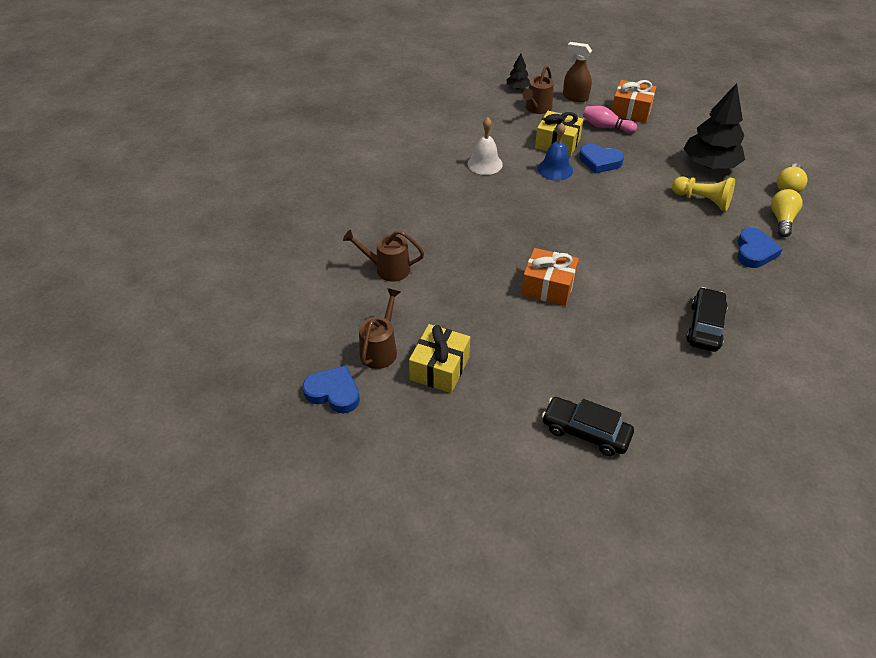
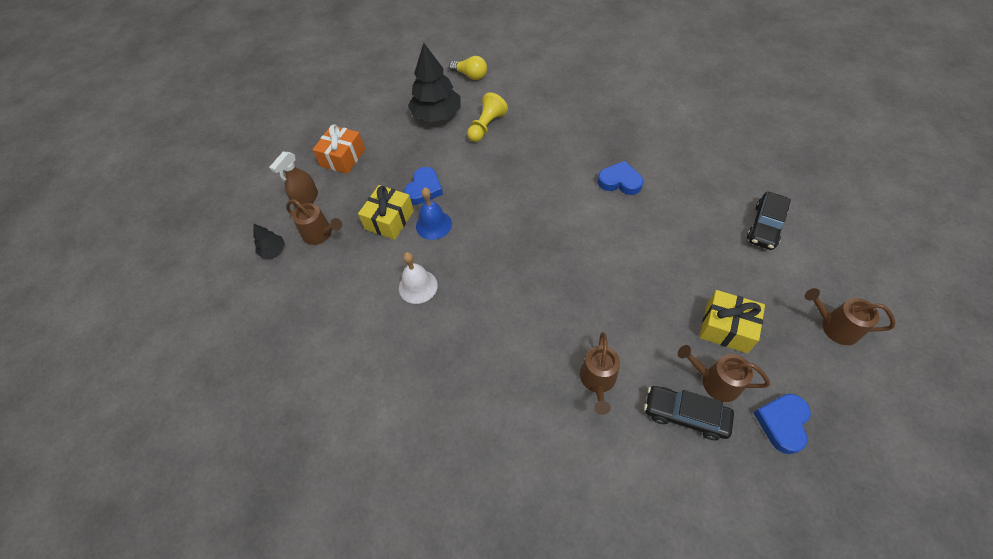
camera: 85 degrees left, 10 degrees up
orange gift [521,248,579,306] -> none
pink bowling pin [583,106,637,133] -> none
black car [686,287,728,352] -> black car moved to [644,386,734,440]
blue heart [737,228,783,268] -> blue heart moved to [598,161,643,195]
yellow light bulb [771,189,802,237] -> none
none -> brown watering can [805,288,895,345]

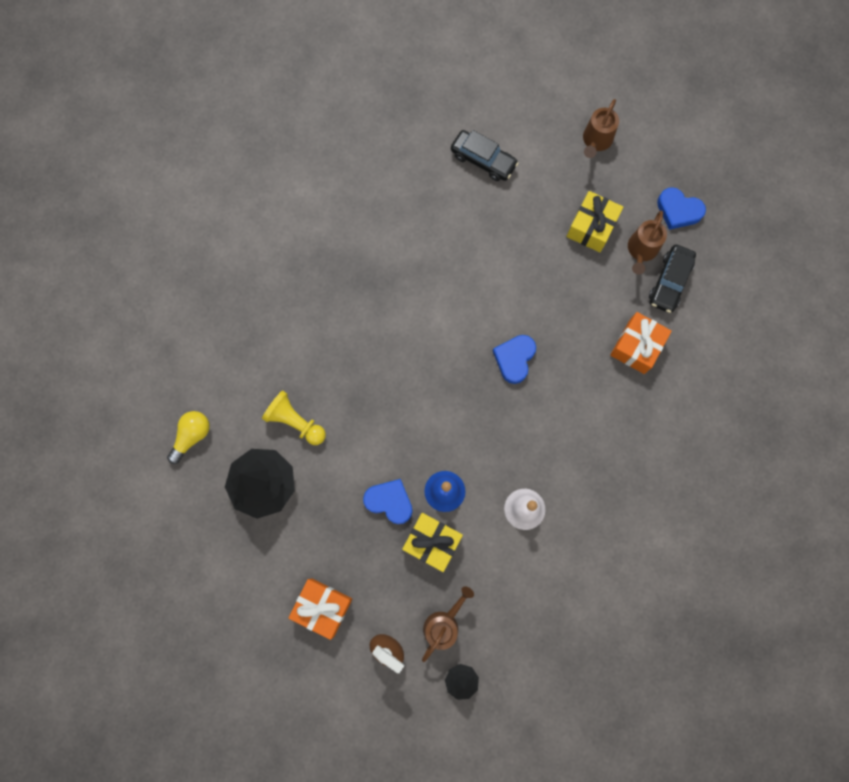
camera: 90 degrees left, 20 degrees up
brown watering can [580,332,620,415] -> orange gift [610,312,672,374]
blue heart [598,161,643,195] -> blue heart moved to [493,335,536,384]

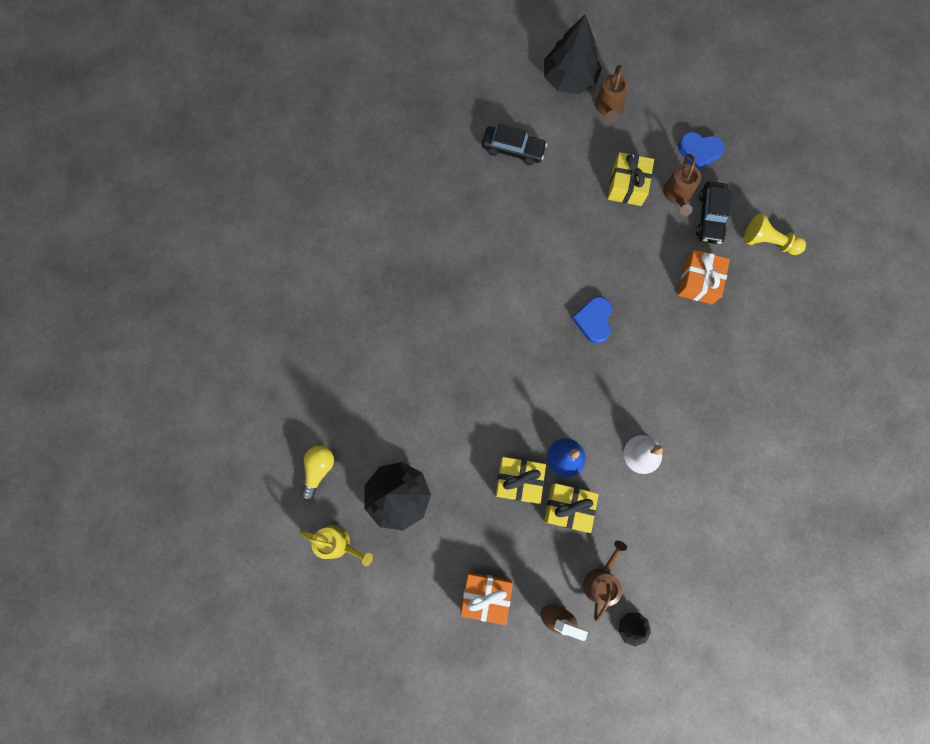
camera: 15 degrees left, 0 degrees up
yellow pawn [262,390,326,445] -> yellow pawn moved to [744,213,806,255]
blue heart [363,479,413,524] -> yellow gift [495,457,546,504]
none -> yellow watering can [299,525,373,566]
none -> black tree [544,15,602,94]

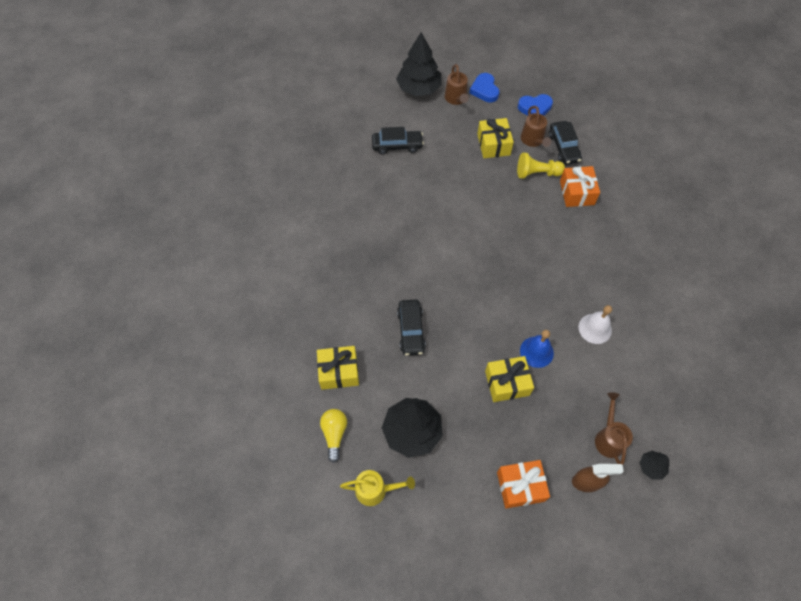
camera: 20 degrees left, 15 degrees down
yellow gift [544,483,599,533] -> yellow gift moved to [317,346,359,390]
blue heart [572,297,612,344] -> blue heart moved to [469,73,499,102]
yellow pawn [744,213,806,255] -> yellow pawn moved to [517,152,565,179]
none -> black car [397,300,426,356]

